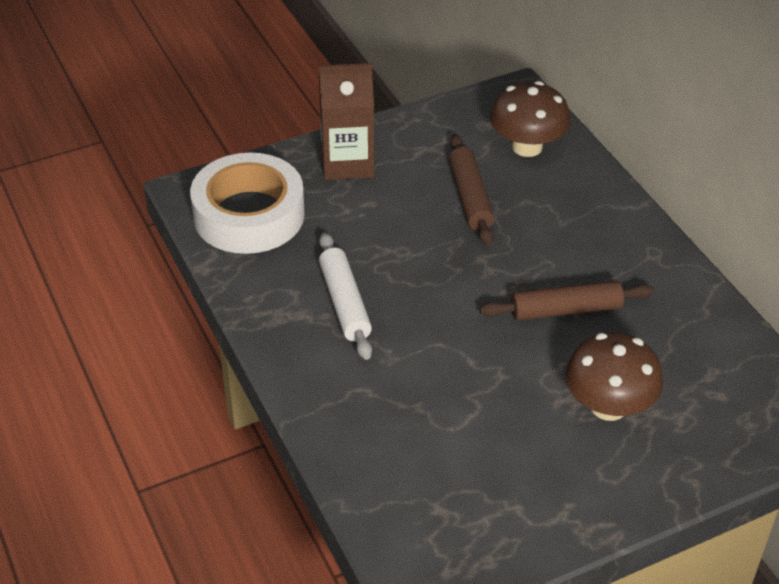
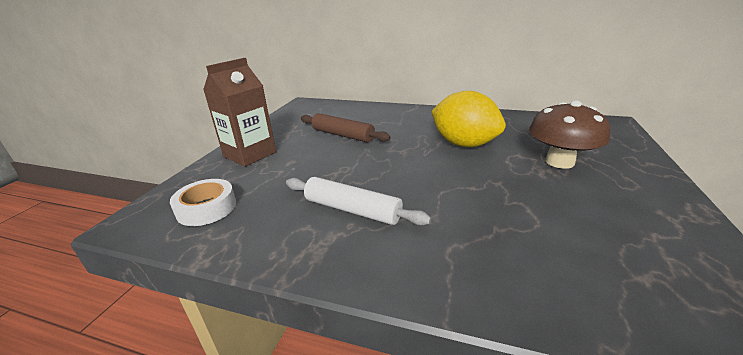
camera: 45 degrees left, 15 degrees down
white tape [190,153,305,254] -> white tape [170,179,236,226], size x0.54
brown rolling pin [480,280,654,321] -> yellow lemon [431,91,506,147]
brown mushroom [490,81,570,157] -> none

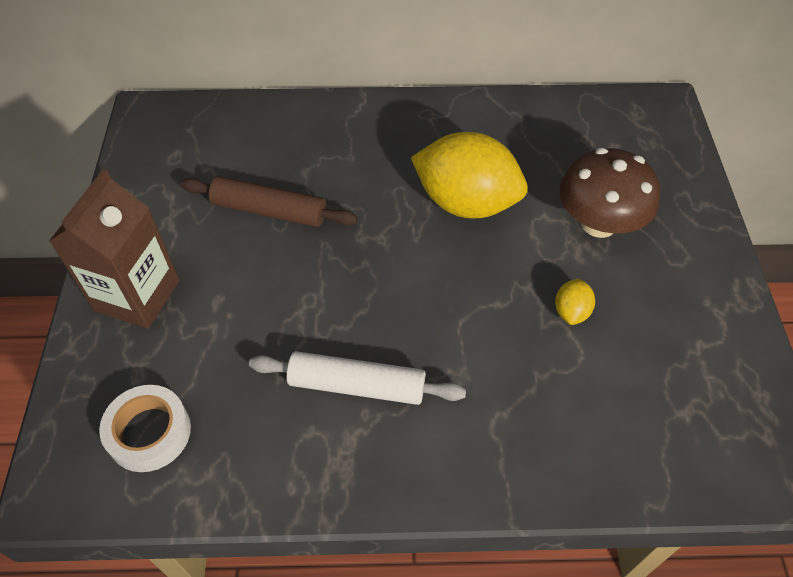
camera: 20 degrees left, 25 degrees up
none -> yellow lemon [555,279,595,325]

